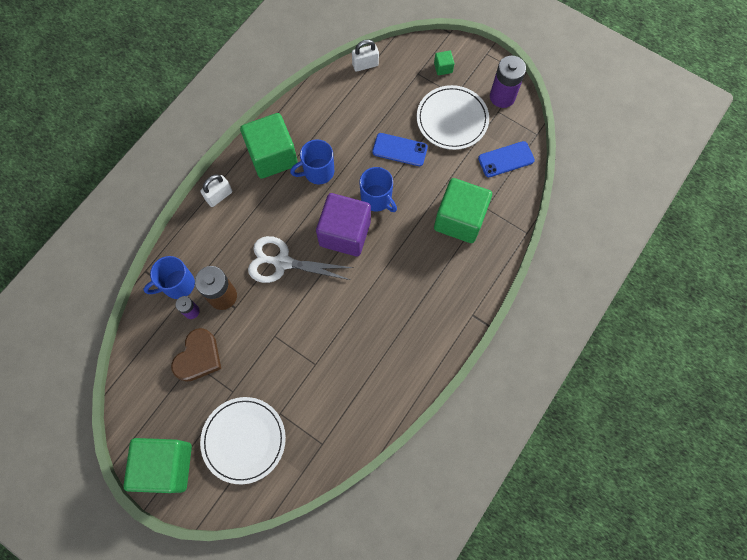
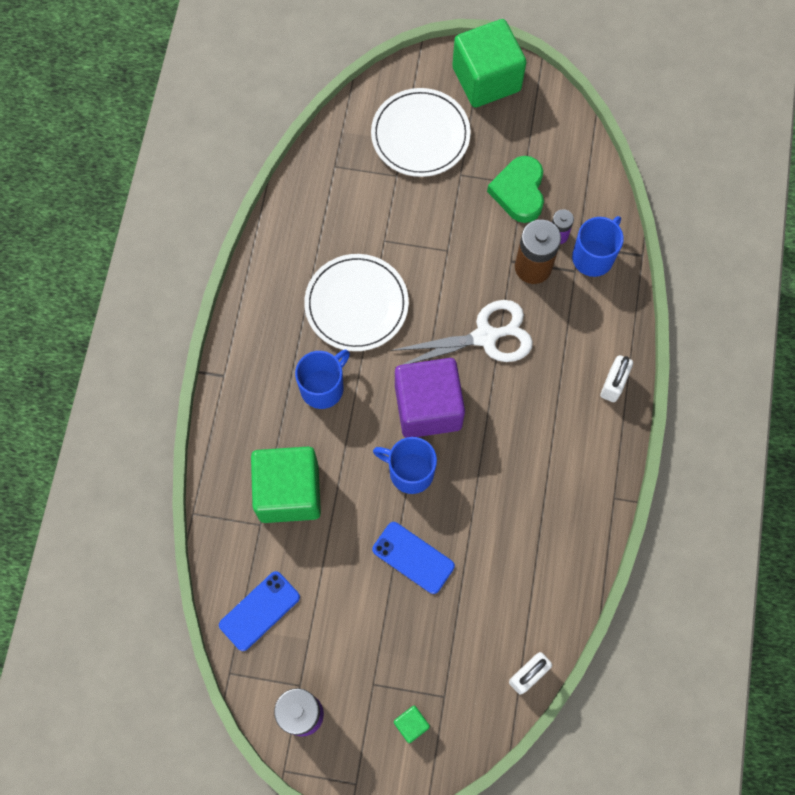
camera: 155 degrees right, 0 degrees up
brown heart [171,328,221,382] -> green heart [487,156,544,223]
green cube [240,113,298,179] -> none
blue mug [290,139,334,184] -> blue mug moved to [295,350,350,409]
blue phone [372,133,428,166] -> blue phone turned 45 degrees clockwise [372,522,455,594]
white plate [417,85,489,150] -> white plate moved to [304,254,409,351]

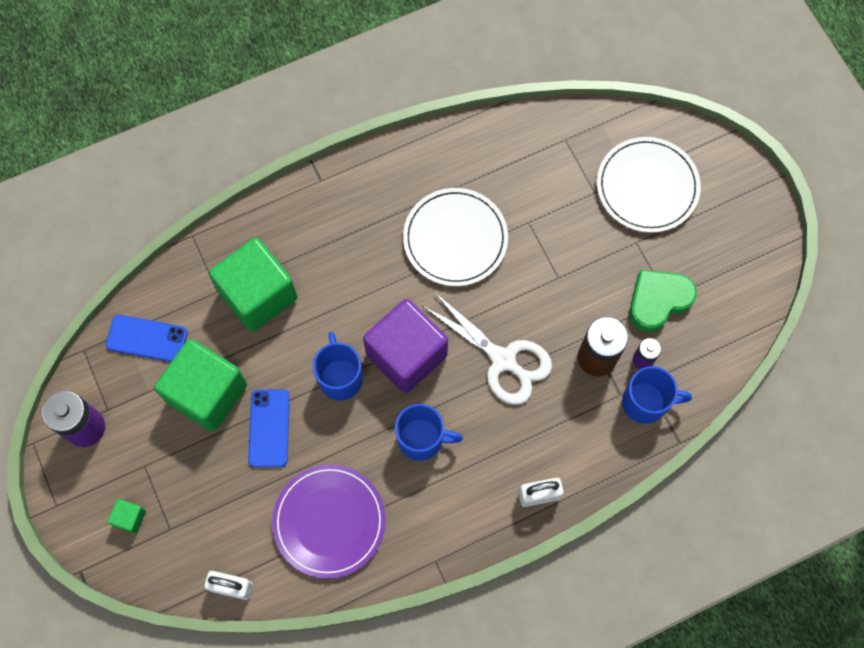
camera: 55 degrees right, 0 degrees up
blue mug [295,350,350,409] -> blue mug moved to [395,404,463,461]
green cube [452,19,527,108] -> green cube moved to [154,339,247,432]
none -> purple plate [272,464,386,579]

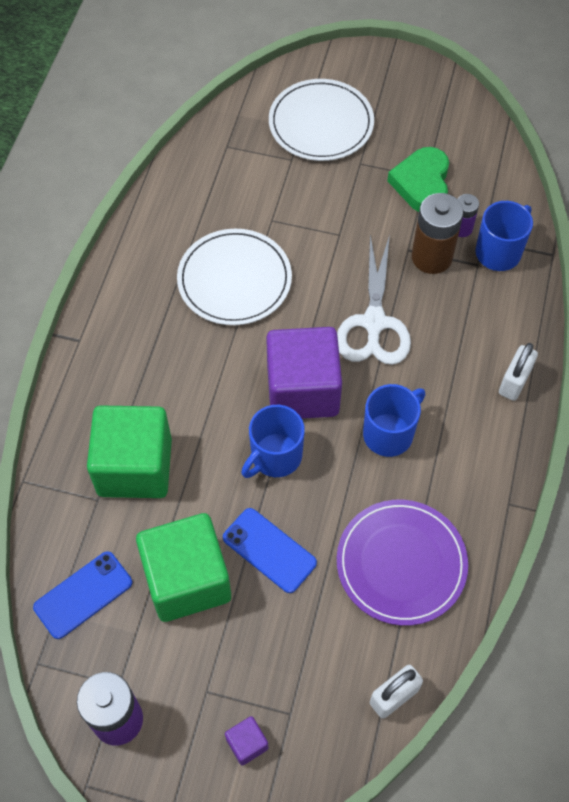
camera: 50 degrees left, 10 degrees down
green cube [108,499,146,534] -> purple cube [225,716,268,766]
blue mug [313,332,363,400] -> blue mug turned 75 degrees counterclockwise [241,405,305,478]
white scissors [423,292,552,405] -> white scissors turned 105 degrees clockwise [337,234,411,365]

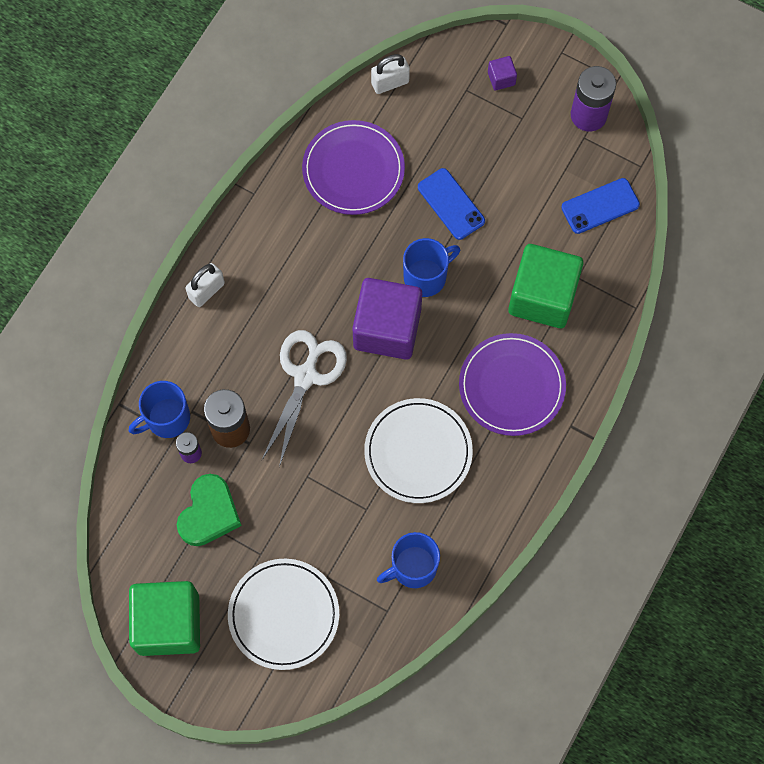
camera: 165 degrees left, 10 degrees up
green cube [136,513,231,622] -> green cube moved to [129,581,200,656]
blue mug [363,384,425,457] -> blue mug moved to [377,532,440,588]
none -> purple plate [459,333,566,436]

